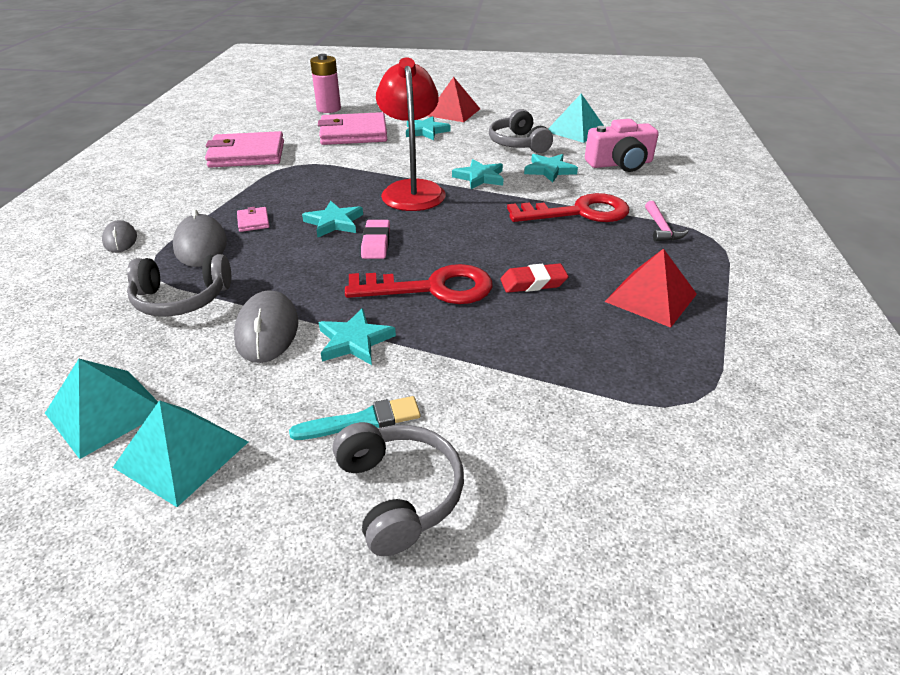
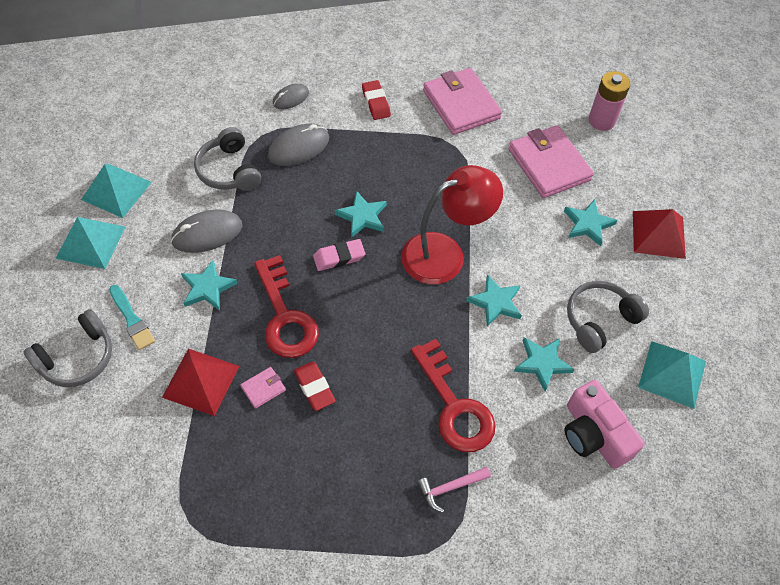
camera: 70 degrees right, 20 degrees up
pink wallet [237,207,270,232] -> pink wallet moved to [241,367,286,409]
red pyramid [604,248,697,328] -> red pyramid moved to [162,349,240,416]
none -> red eraser [362,80,391,120]

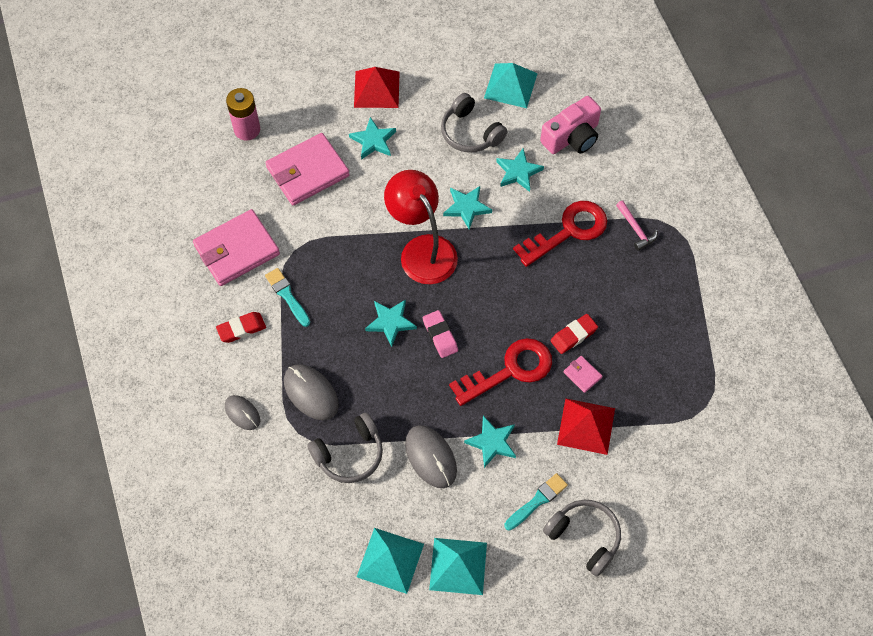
camera: 95 degrees left, 5 degrees up
none -> turquoise brush [265,268,310,327]

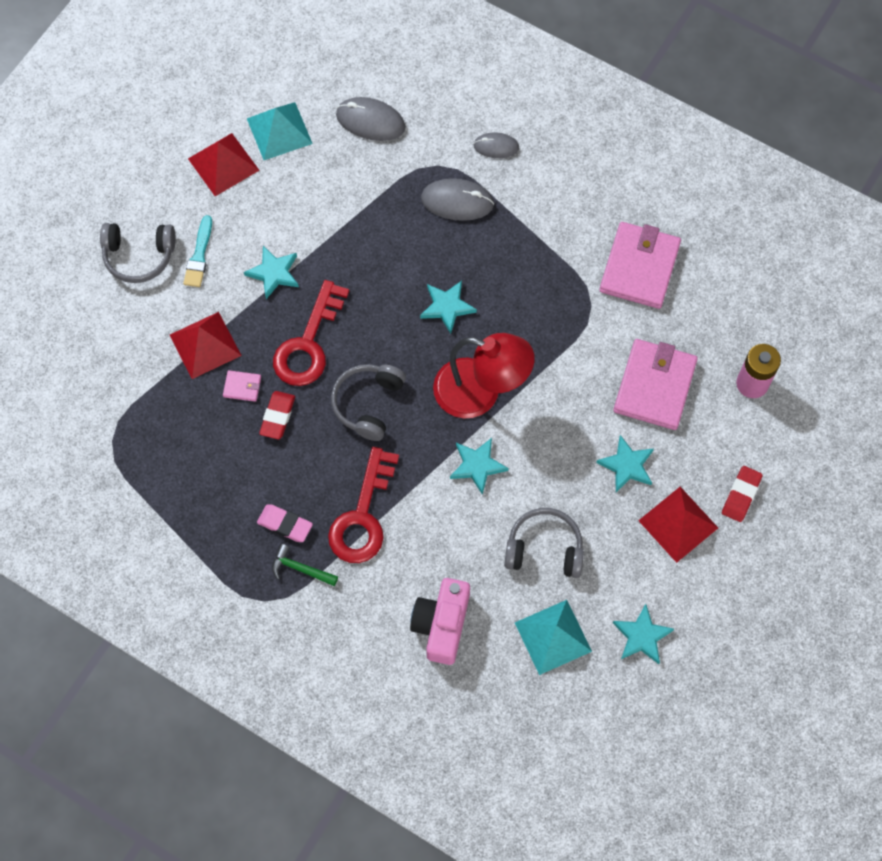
camera: 140 degrees right, 5 degrees up
red eraser [216,312,266,343] -> red eraser moved to [722,466,762,522]
turquoise brush [265,268,310,327] -> none
grey headphones [307,413,383,483] -> grey headphones moved to [331,364,406,441]
grey mouse [405,425,457,488] -> grey mouse moved to [336,97,405,141]
pink eraser [423,310,458,358] -> pink eraser moved to [257,504,313,542]
turquoise pyramid [429,538,487,595] -> red pyramid [188,133,259,196]
turquoise star [496,148,544,192] -> turquoise star moved to [613,604,674,664]
pink hammer [616,201,658,251] -> green hammer [272,544,338,586]

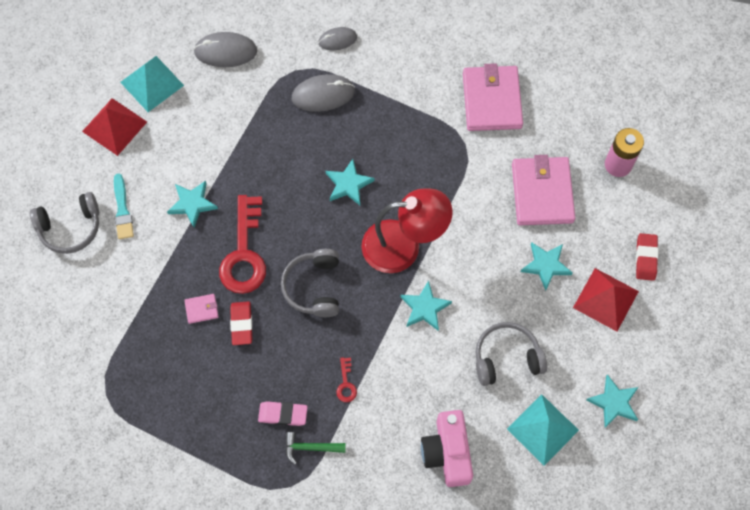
camera: 20 degrees left, 0 degrees up
red pyramid [170,312,242,379] -> none
red key [328,447,399,563] -> red key [336,357,357,402], size x0.42

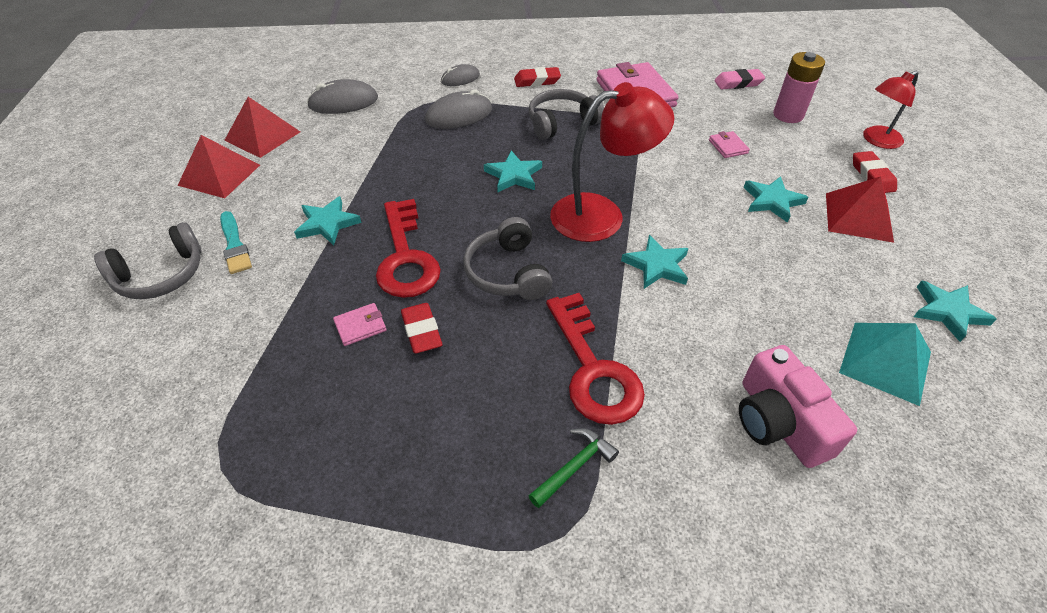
camera: 15 degrees left, 20 degrees down
turquoise pyramid [120,56,184,112] -> red pyramid [224,97,300,158]
pink eraser [258,401,308,426] -> pink eraser moved to [714,69,765,89]
green hammer [285,432,346,464] -> green hammer turned 150 degrees clockwise [528,428,619,508]
red key [336,357,357,402] -> red key [546,293,645,425], size x2.38
grey headphones [476,322,547,386] -> grey headphones moved to [528,89,604,140]
pink wallet [512,155,575,225] -> pink wallet [709,131,750,158], size x0.43
none -> red eraser [514,67,561,87]
none -> red lamp [863,71,918,149]

